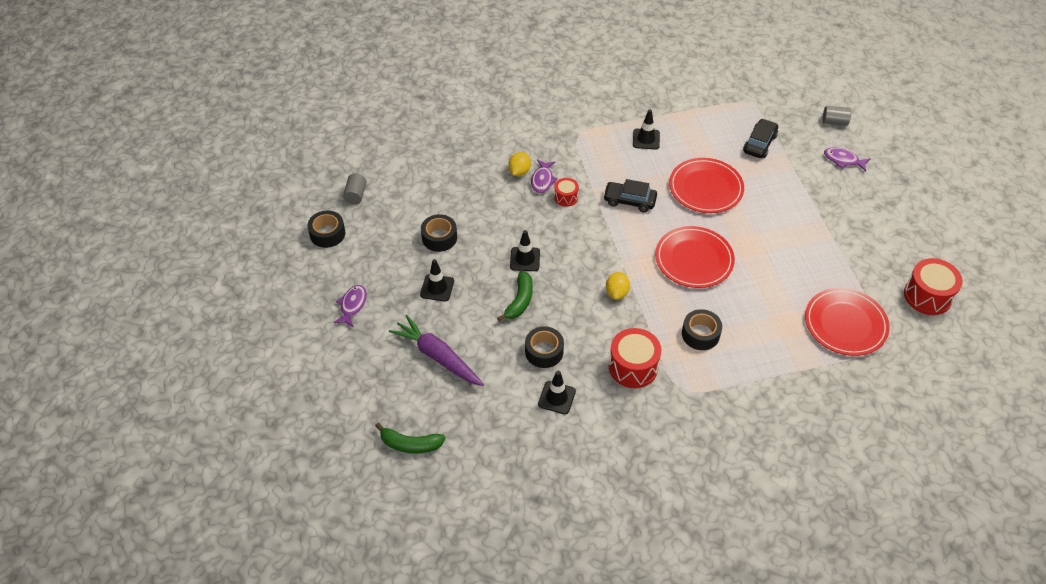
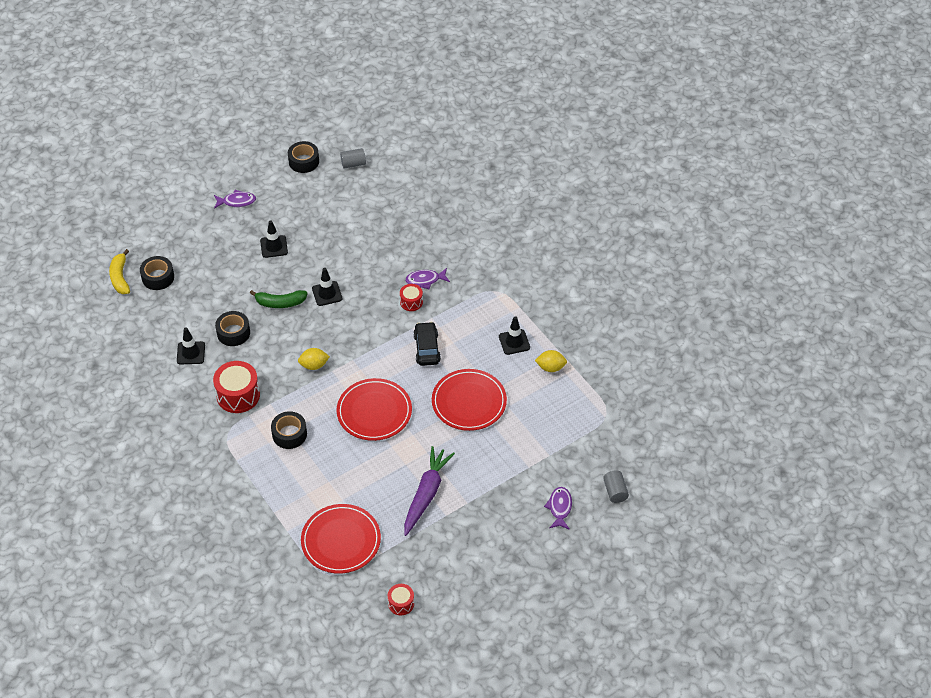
camera: 70 degrees right, 0 degrees up
green banana [375,423,445,453] -> yellow banana [109,249,130,294]
purple carrot [389,315,484,386] -> purple carrot moved to [404,446,455,536]
black tape [421,214,457,252] -> black tape moved to [140,256,174,290]
yellow lemon [508,152,531,176] -> yellow lemon moved to [535,350,567,372]
black car [743,119,778,158] -> none
red drum [904,258,963,315] -> red drum [388,584,414,615], size x0.55

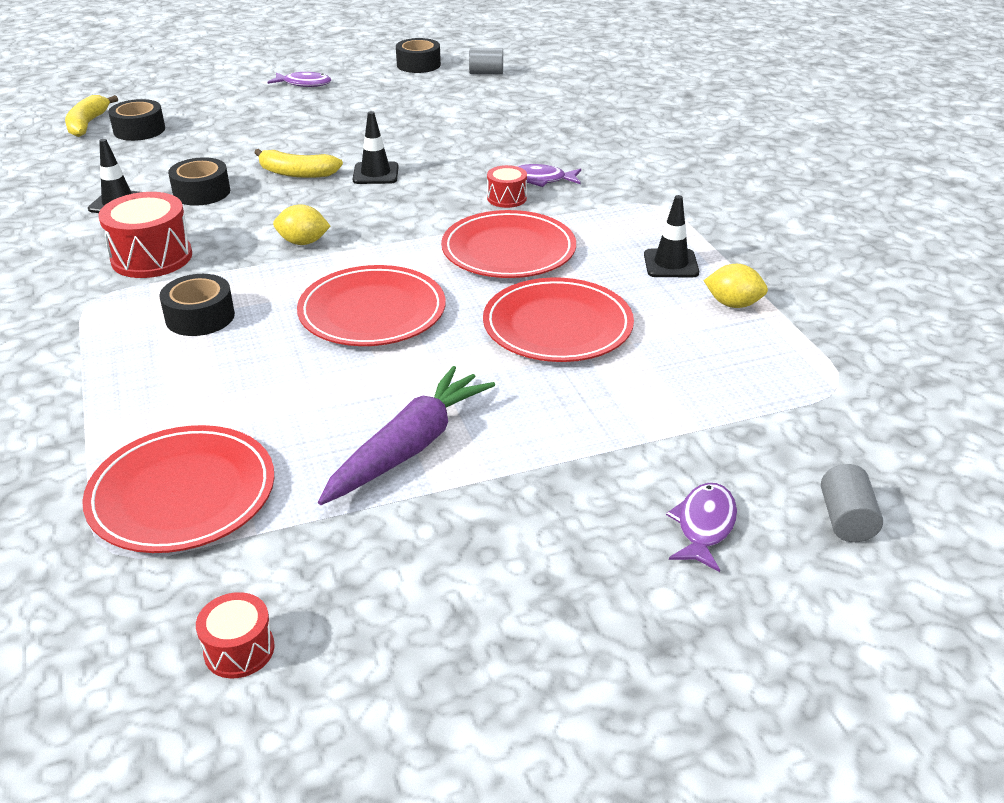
camera: 15 degrees right, 15 degrees down
green banana [250,290,308,308] -> yellow banana [254,149,343,178]
black traffic cone [260,220,288,258] -> none
black car [413,322,441,366] -> red plate [441,210,576,278]

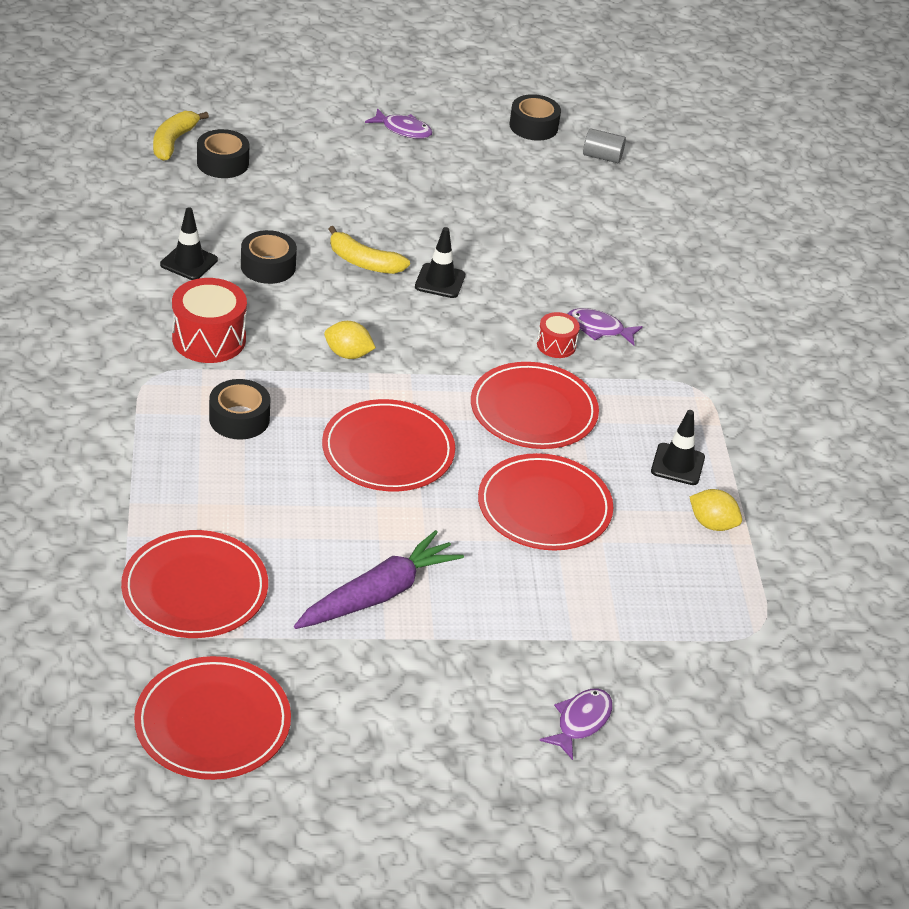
camera: 10 degrees right, 5 degrees up
red drum [196,592,275,678] -> red plate [134,656,291,780]
grey cylinder [821,464,883,542] -> none

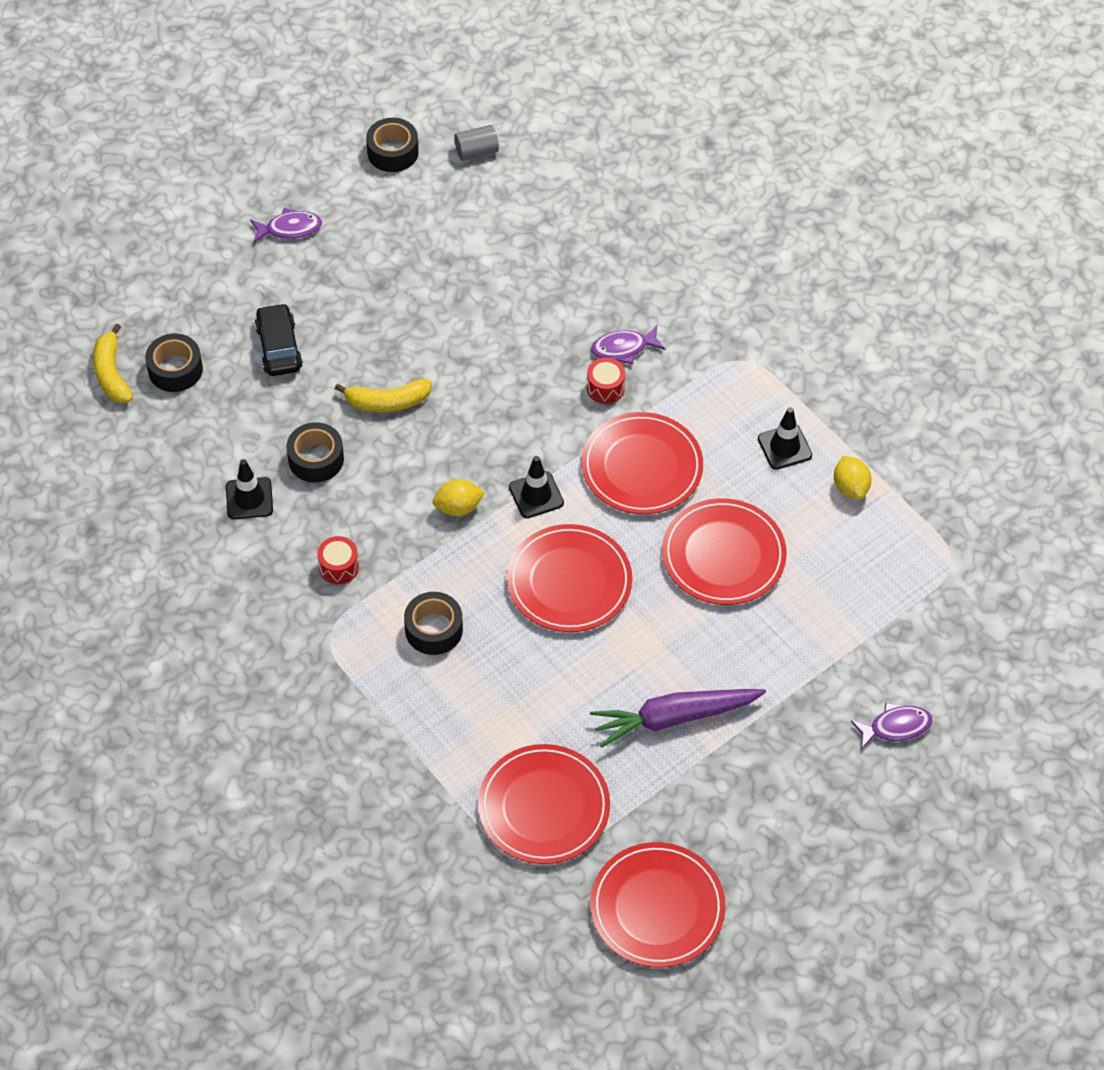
camera: 30 degrees left, 15 degrees up
red drum [172,278,247,363] -> red drum [317,536,359,584], size x0.55
purple carrot [294,530,464,629] -> purple carrot turned 120 degrees counterclockwise [590,689,766,748]
black traffic cone [415,227,465,298] -> black traffic cone moved to [509,456,564,518]
purple fish [540,689,613,760] -> purple fish turned 75 degrees clockwise [851,703,933,750]
yellow lemon [690,489,742,531] -> yellow lemon turned 75 degrees clockwise [834,456,871,500]
none -> black car [255,303,303,376]

